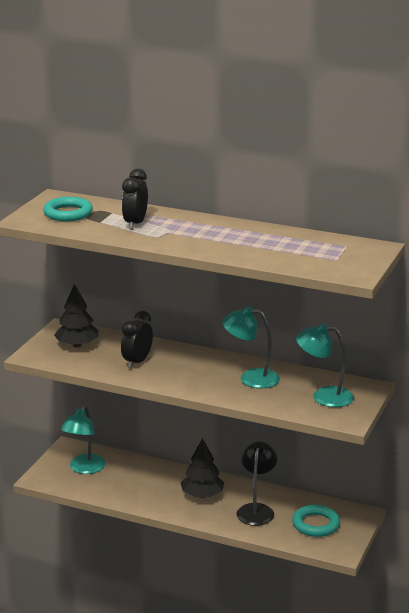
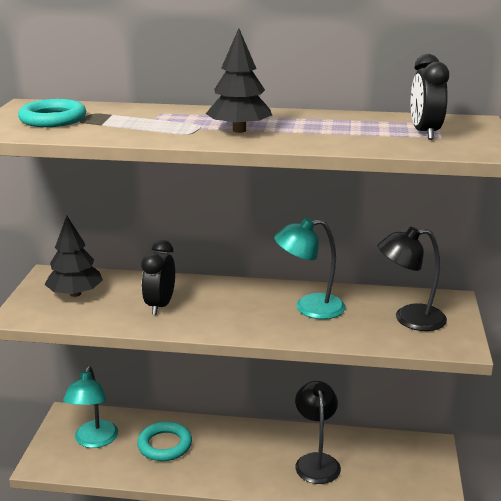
camera: 15 degrees left, 0 degrees up
black clock [122,169,148,230] -> black clock moved to [411,54,449,140]
black tree [181,438,224,498] -> black tree moved to [206,28,272,133]
turquoise ring [292,505,340,537] -> turquoise ring moved to [137,421,192,461]
turquoise lamp [296,323,354,407] -> black lamp [378,227,447,331]

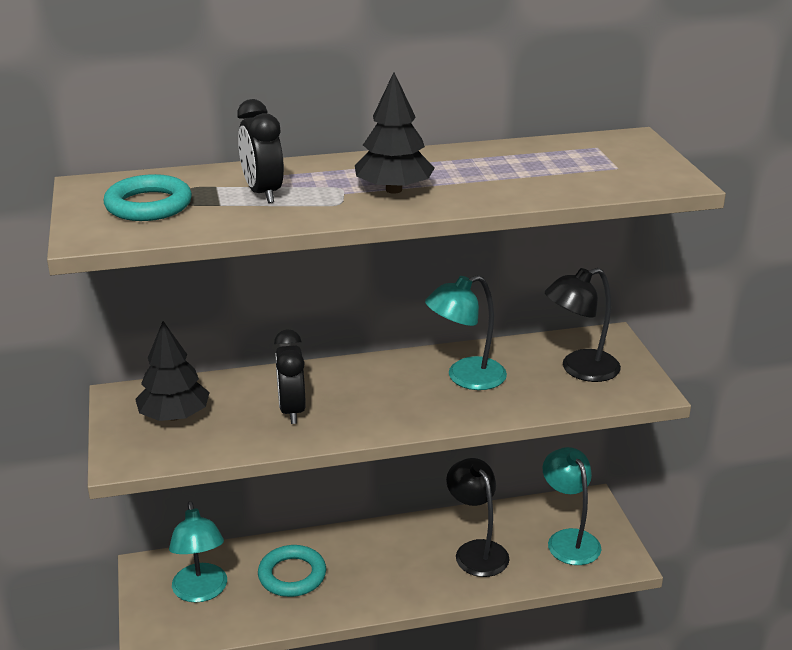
camera: 20 degrees left, 5 degrees up
black clock [411,54,449,140] -> black clock moved to [238,99,284,203]
none -> turquoise lamp [543,447,601,565]

